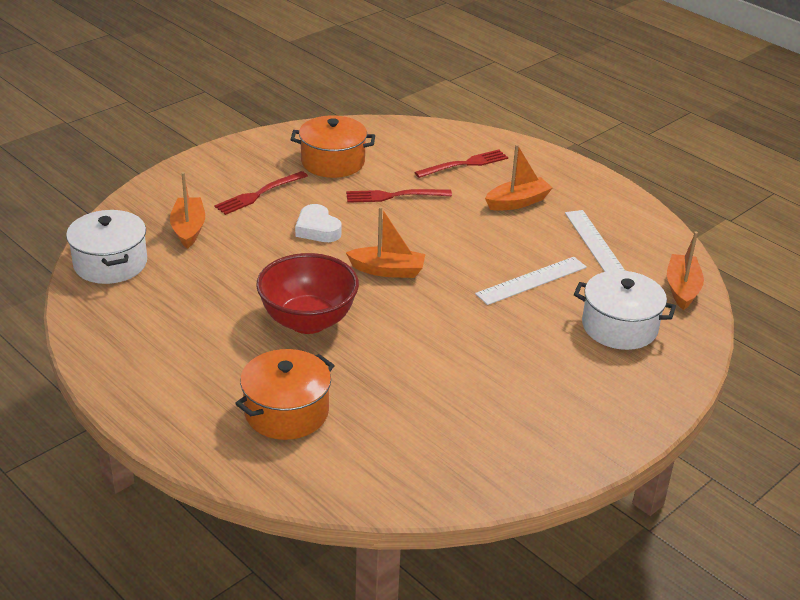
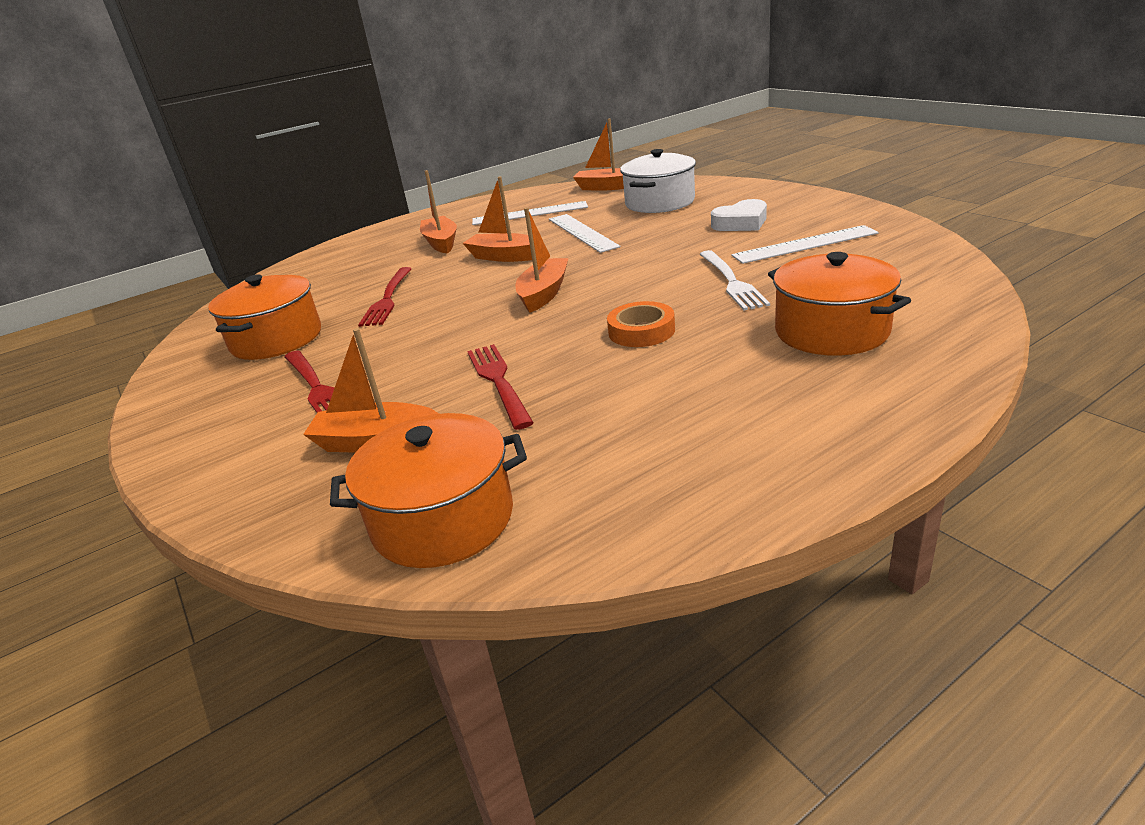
camera: 75 degrees left, 5 degrees down
white pot [66,210,147,284] -> orange pot [330,413,527,568]
red bowl [256,253,359,334] -> orange tape [607,301,675,347]
white heart [295,204,342,242] -> white heart moved to [711,199,767,231]
red fork [414,150,508,178] -> red fork moved to [467,344,534,430]
none -> orange boat [463,176,532,262]
none -> white fork [700,250,770,310]
none -> white ruler [731,225,879,264]

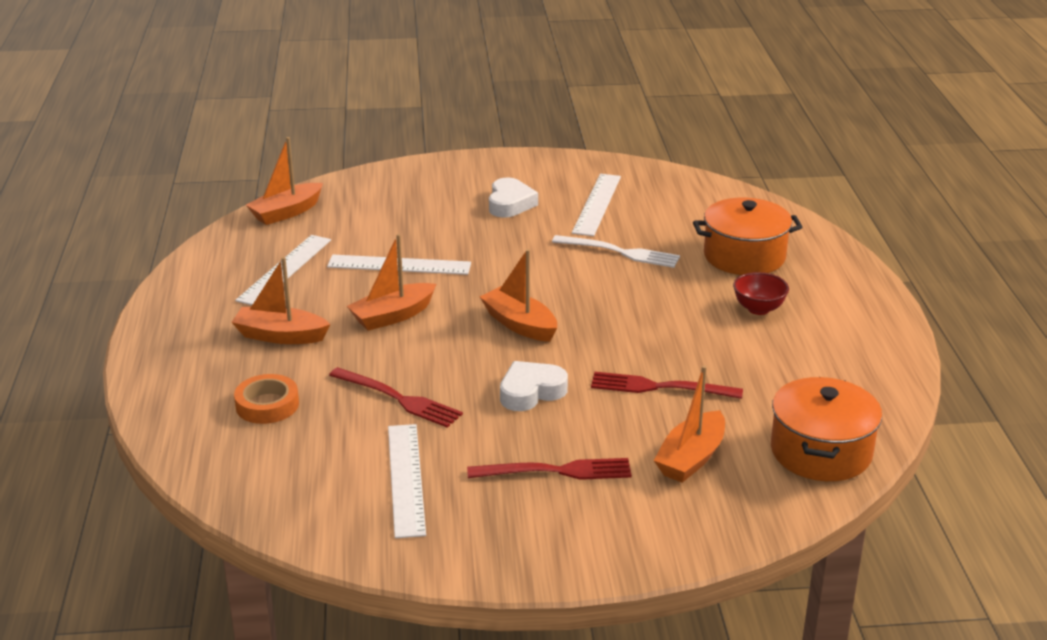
camera: 65 degrees left, 0 degrees up
orange pot [208,274,321,360] -> white ruler [388,424,426,538]
orange tape [607,301,675,347] -> orange tape moved to [234,374,299,424]
white pot [620,149,696,213] -> none
none -> white heart [500,361,568,411]
none -> red bowl [733,272,789,315]

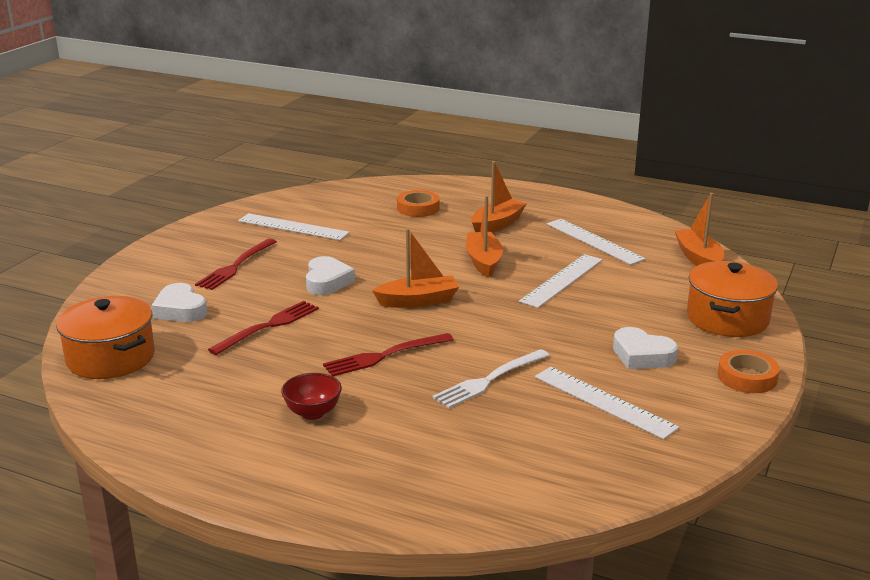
camera: 120 degrees right, 5 degrees down
red fork [329,367,463,428] -> red fork moved to [323,333,454,376]
orange boat [654,365,725,483] -> white heart [151,283,207,322]
orange pot [693,198,803,275] -> orange pot moved to [687,261,778,337]
none -> orange tape [718,350,780,393]

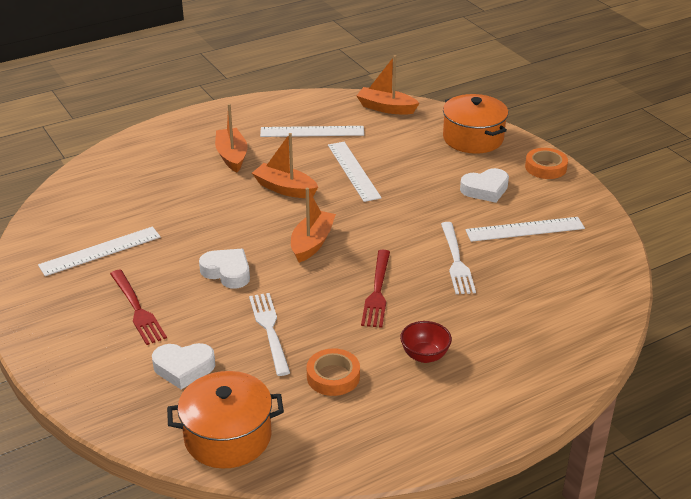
camera: 55 degrees left, 10 degrees up
red fork [208,301,319,355] -> white fork [249,293,290,376]
orange tape [397,190,440,217] -> orange tape moved to [307,348,360,396]

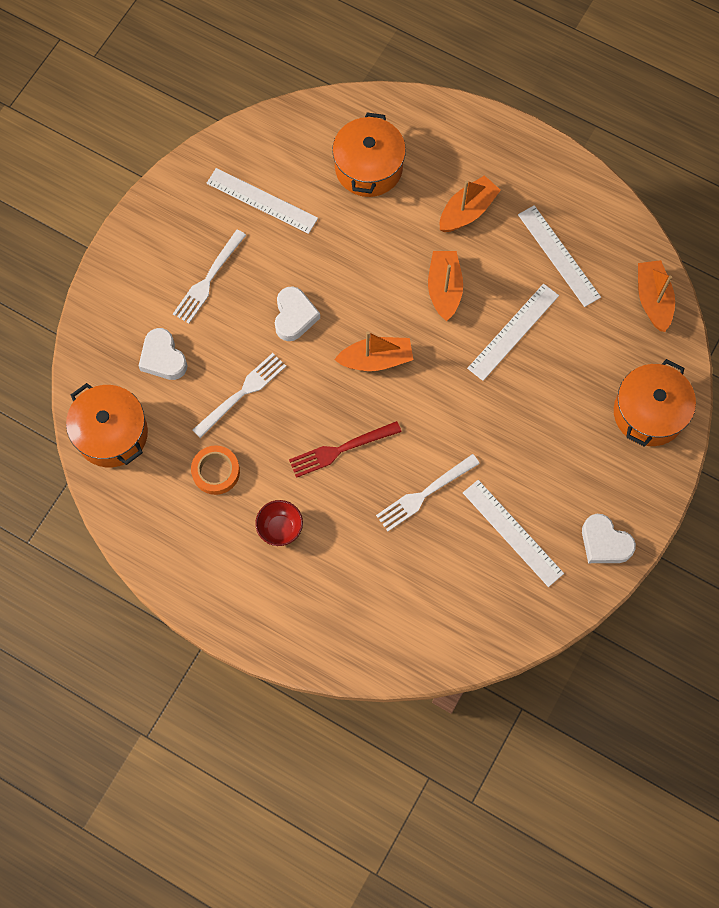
camera: 60 degrees right, 35 degrees up
red fork [110,269,167,345] -> white fork [173,229,246,324]
white heart [460,168,509,203] -> white heart moved to [582,514,636,563]
orange tape [525,148,568,179] -> none
none -> orange pot [332,112,406,197]

